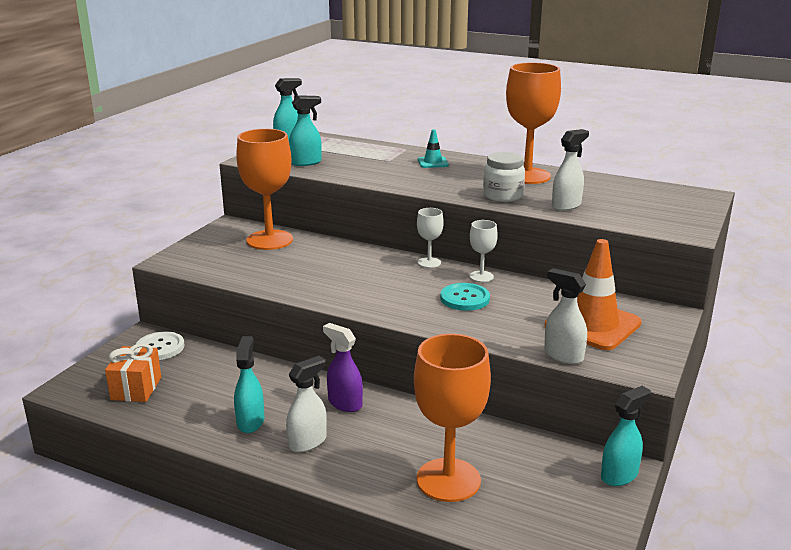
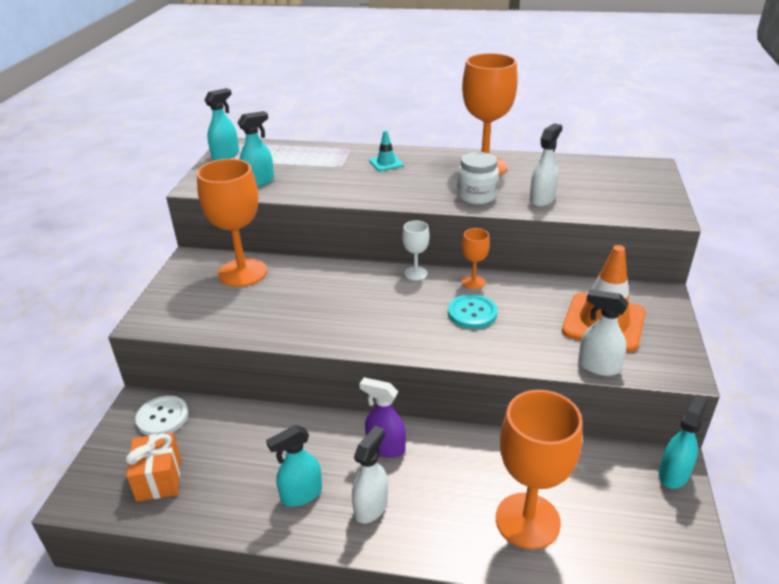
camera: 15 degrees left, 10 degrees up
turquoise spray bottle [234,336,264,433] -> turquoise spray bottle turned 105 degrees counterclockwise [266,425,322,507]
white goblet [470,220,498,282] -> orange goblet [462,228,490,289]

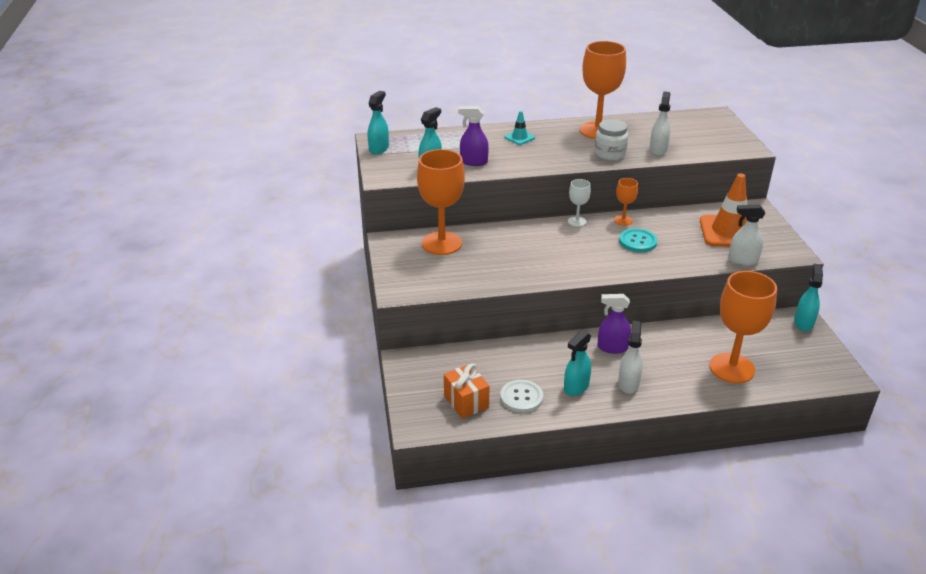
camera: 20 degrees left, 0 degrees up
white button [135,396,188,436] -> white button moved to [500,380,543,413]
none -> purple spray bottle [458,106,489,166]

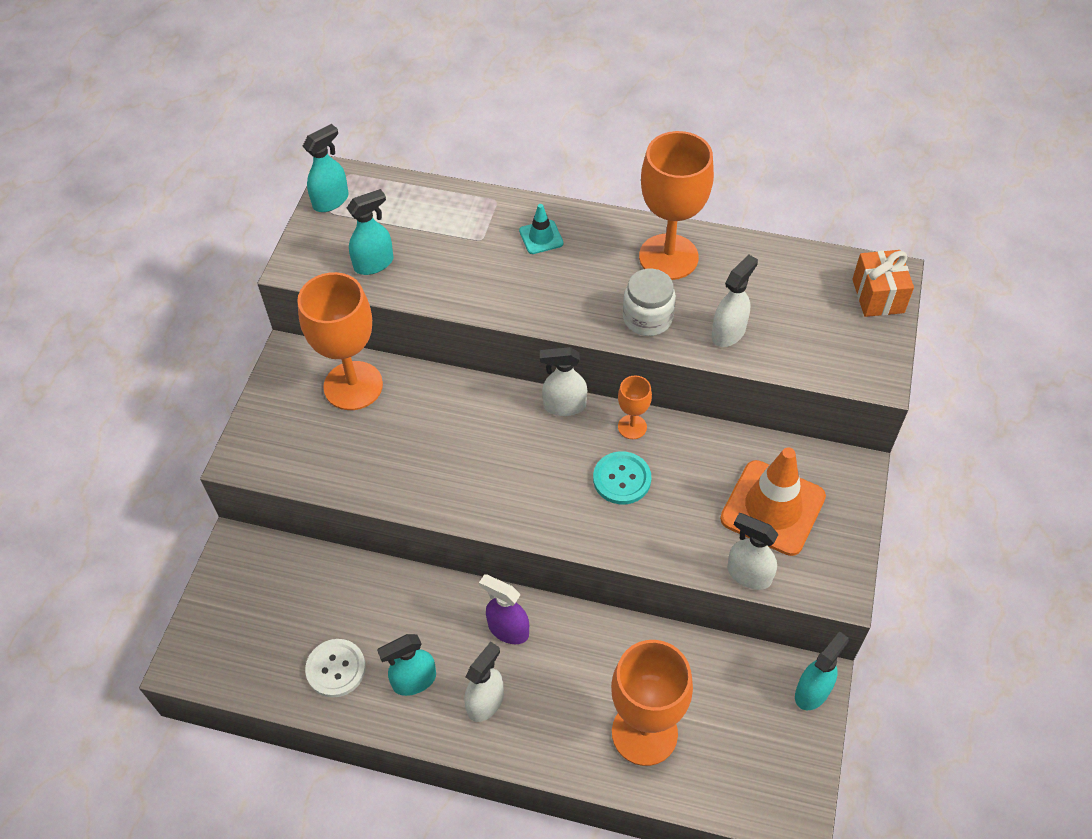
camera: 25 degrees right, 20 degrees up
orange gift [444,363,490,419] -> orange gift moved to [852,250,914,317]
purple spray bottle [458,106,489,166] -> none
white goblet [568,179,591,227] -> white spray bottle [540,347,587,416]

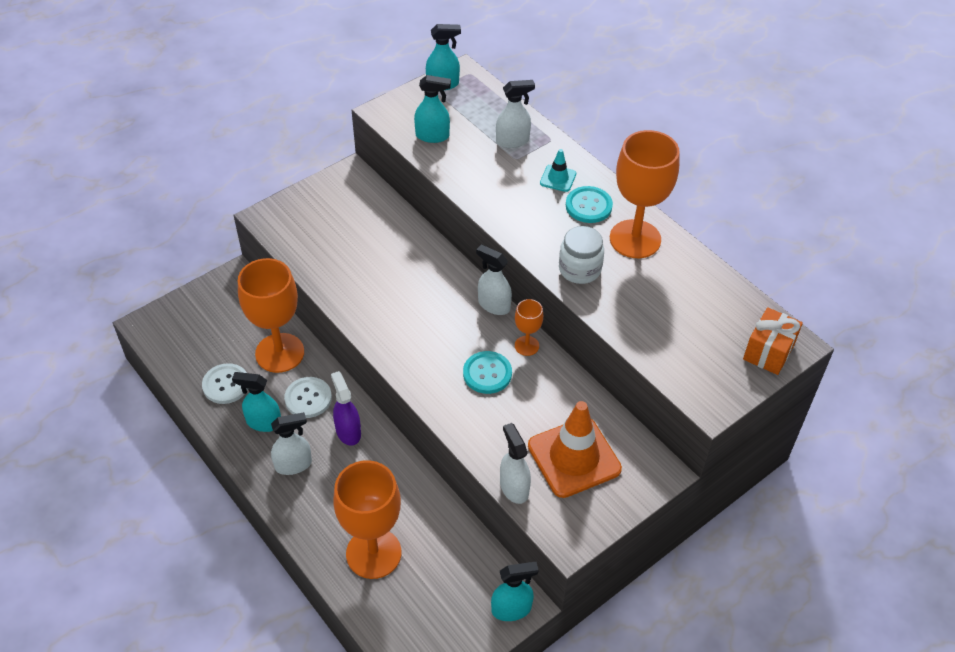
camera: 35 degrees right, 5 degrees down
orange goblet [297,272,383,410] -> orange goblet moved to [238,258,304,373]
white spray bottle [712,255,758,347] -> white spray bottle moved to [496,80,535,148]
none -> white button [284,377,332,418]
none -> turquoise button [566,186,613,223]

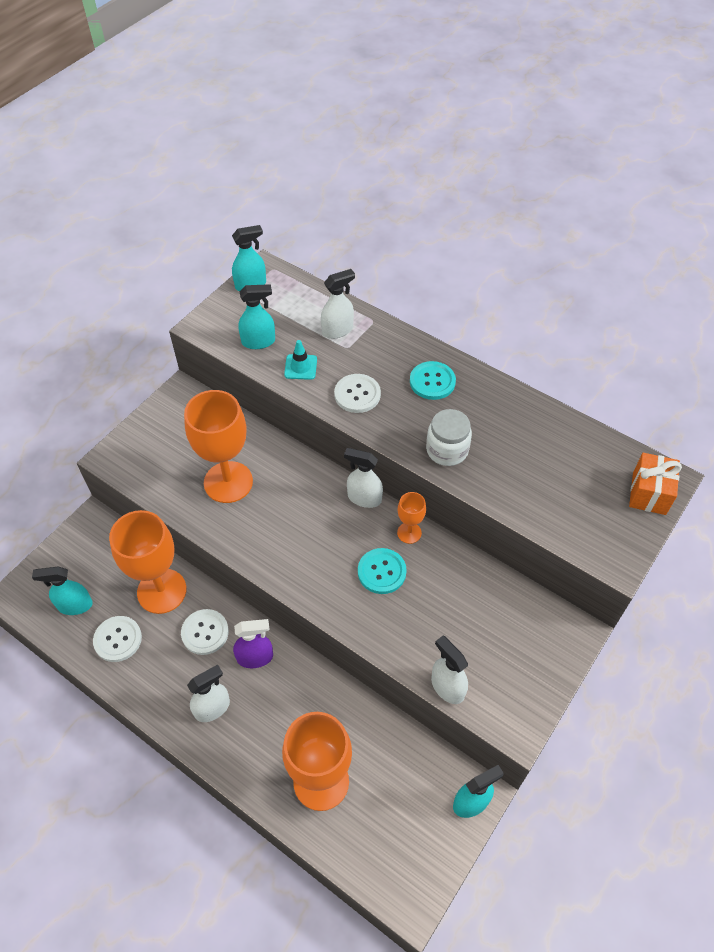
camera: 15 degrees left, 5 degrees up
turquoise spray bottle [232,372,281,432] -> turquoise spray bottle moved to [32,566,93,615]
purple spray bottle [331,371,361,446] -> purple spray bottle turned 120 degrees clockwise [233,619,273,668]
orange traffic cone [528,401,622,498] -> none
turquoise traffic cone [540,149,576,192] -> turquoise traffic cone moved to [284,340,317,380]
orange goblet [610,130,680,258] -> orange goblet moved to [184,390,253,503]
none -> white button [334,374,381,413]

